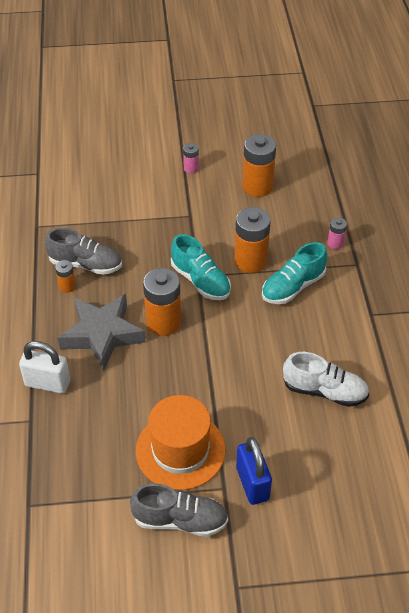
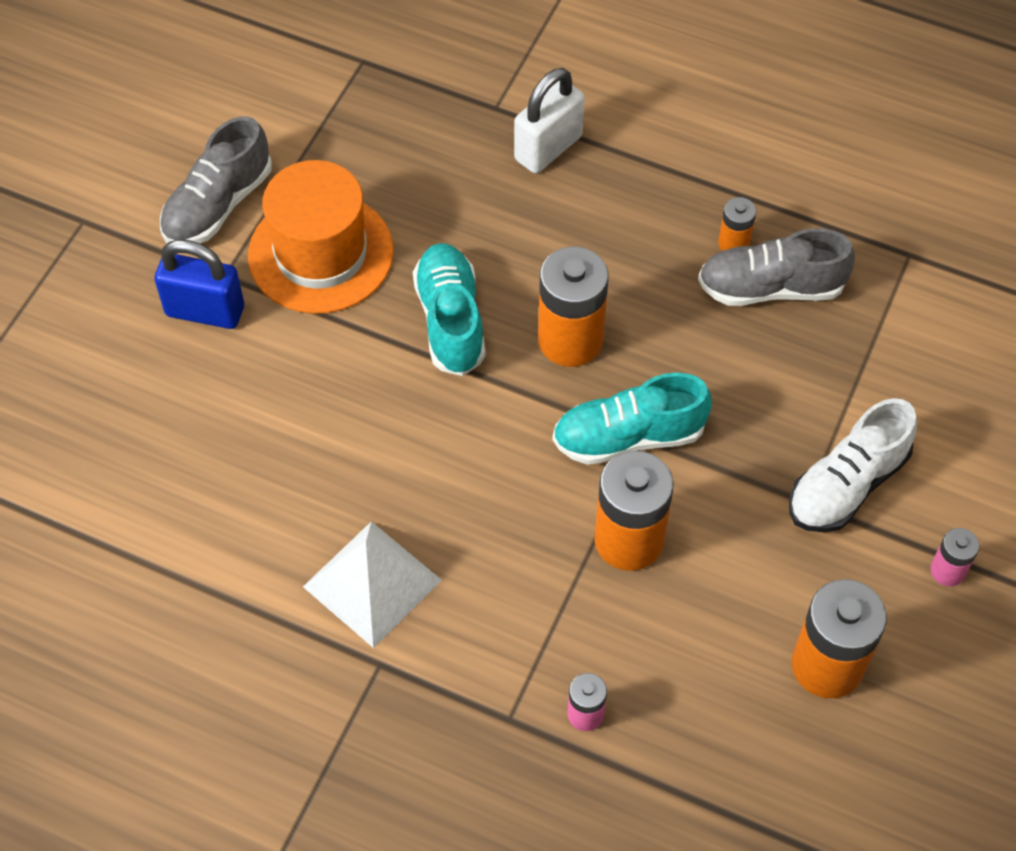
camera: 120 degrees right, 10 degrees up
grey shoe [45,228,122,275] -> grey shoe turned 45 degrees clockwise [698,228,855,306]
grey star [58,294,146,371] -> none
turquoise shoe [262,242,327,304] -> turquoise shoe moved to [413,243,486,376]
white shoe [283,352,369,407] -> white shoe moved to [789,398,917,533]
none -> white pyramid [303,521,442,648]

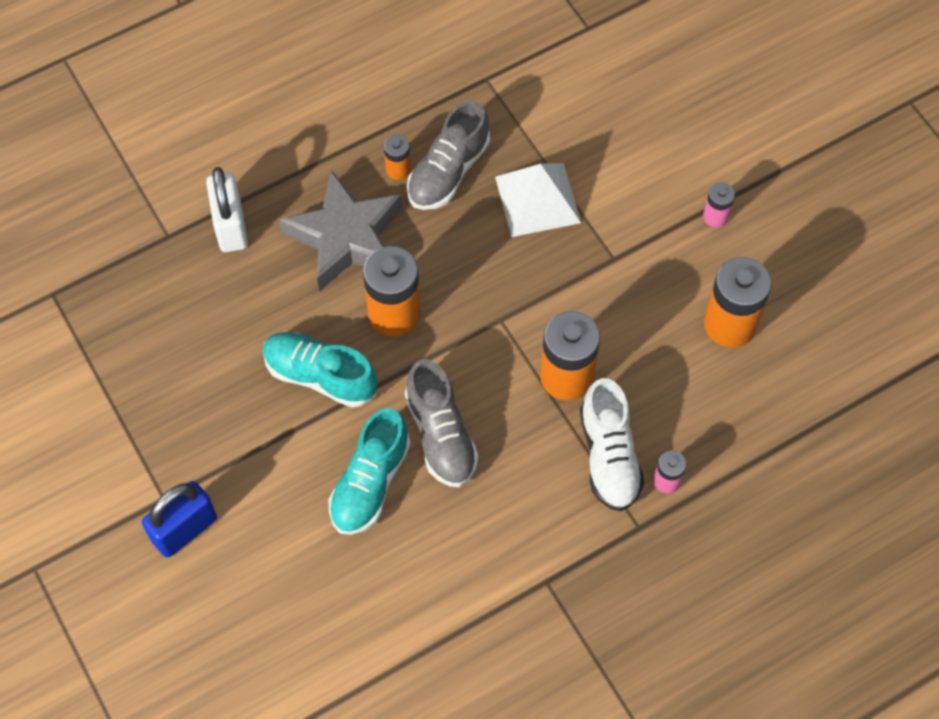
camera: 55 degrees left, 5 degrees up
grey shoe [160,116,272,243] -> grey shoe moved to [405,359,479,487]
orange hat [248,160,394,314] -> none
white pyramid [303,521,442,648] -> white pyramid moved to [495,163,581,237]
turquoise shoe [552,373,712,465] -> turquoise shoe moved to [329,408,411,535]
white shoe [789,398,917,533] -> white shoe moved to [580,378,644,511]
none -> grey star [279,170,402,291]

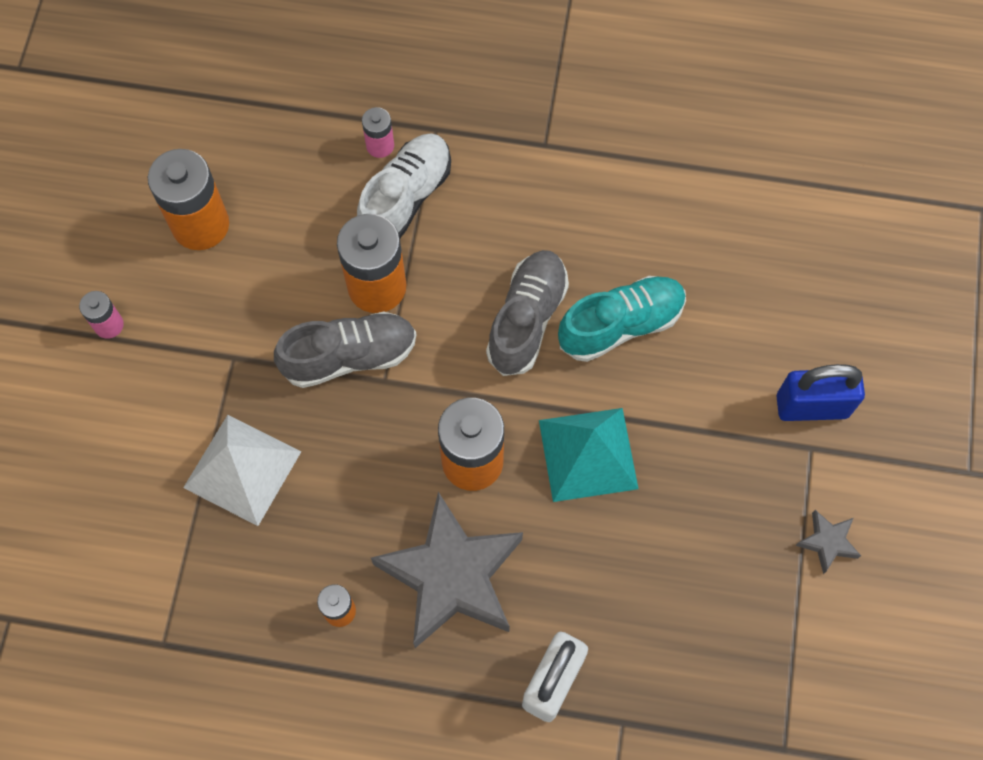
camera: 140 degrees left, 5 degrees up
turquoise shoe [263,332,377,408] -> turquoise pyramid [539,408,638,502]
grey shoe [407,101,490,210] -> grey shoe moved to [274,311,416,388]
none -> grey star [795,510,861,574]

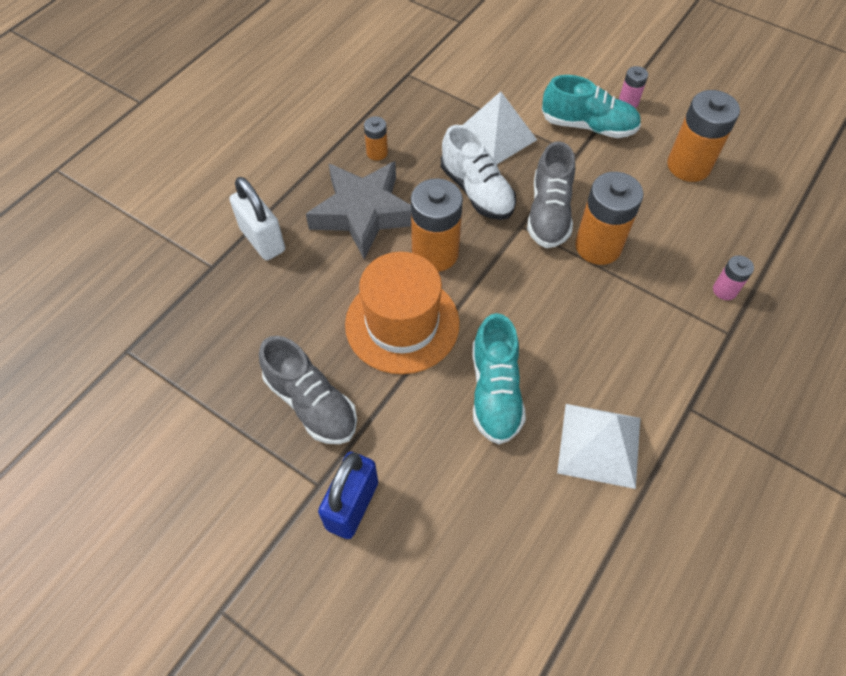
camera: 115 degrees right, 10 degrees down
white shoe [357,133,451,238] -> white shoe moved to [441,125,516,220]
grey shoe [486,250,569,376] -> grey shoe moved to [259,336,357,444]
turquoise pyramid [539,408,638,502] -> orange hat [345,252,460,374]
grey star [795,510,861,574] -> none
none -> turquoise shoe [542,75,641,138]
none -> white pyramid [557,404,640,489]

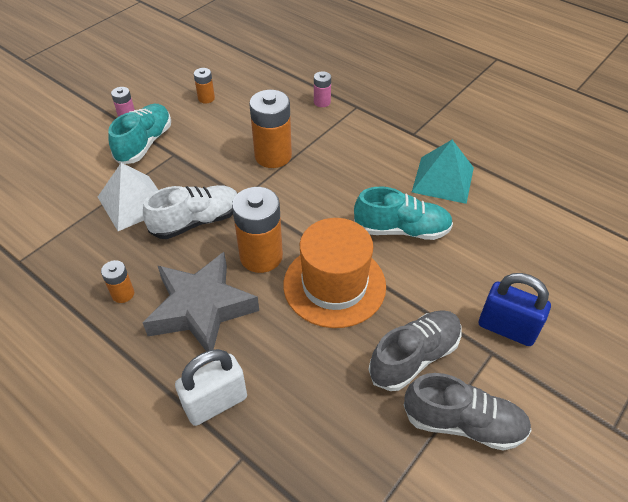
camera: 85 degrees left, 10 degrees down
grey shoe [527,141,575,248] -> grey shoe moved to [404,373,532,451]
white pyramid [557,404,640,489] -> turquoise pyramid [412,140,474,204]
orange battery [667,90,740,182] -> orange battery [194,68,215,103], size x0.50

